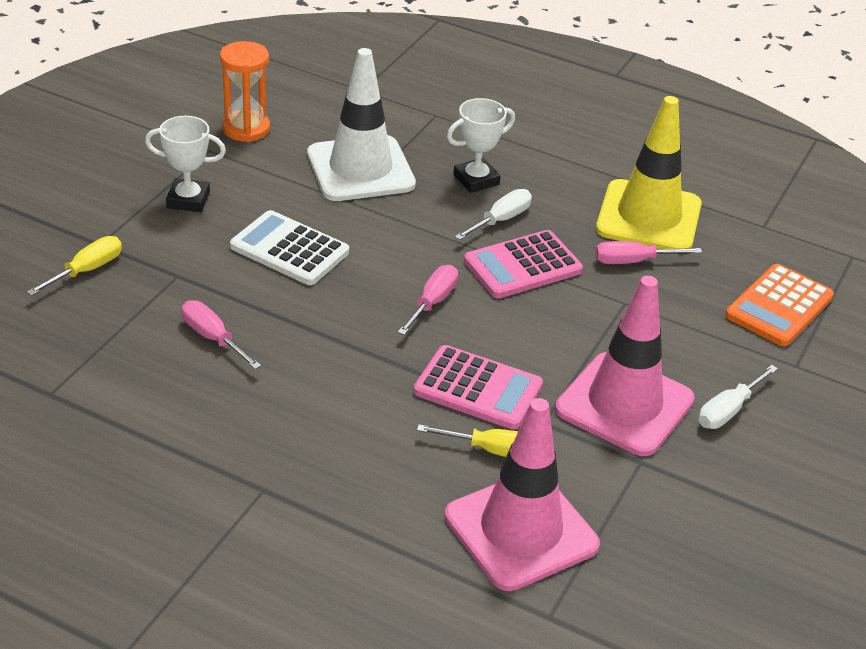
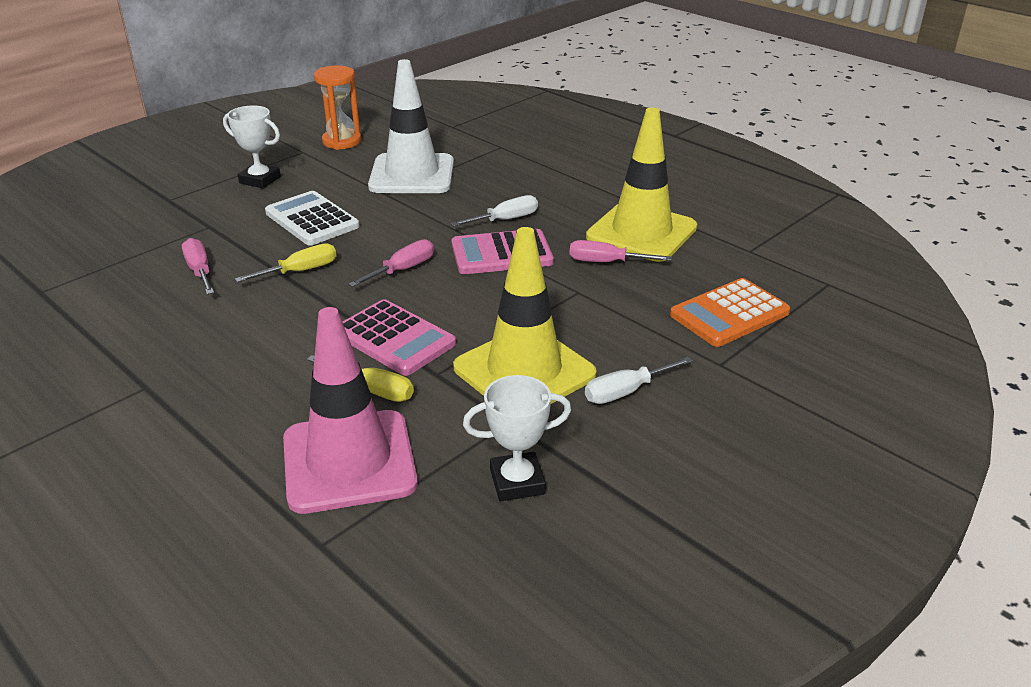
camera: 20 degrees right, 5 degrees down
yellow screwdriver [27,236,122,296] -> yellow screwdriver moved to [235,243,336,282]
white trophy [447,98,515,193] -> white trophy moved to [463,375,571,501]
pink traffic cone [555,276,695,456] -> yellow traffic cone [453,227,597,404]

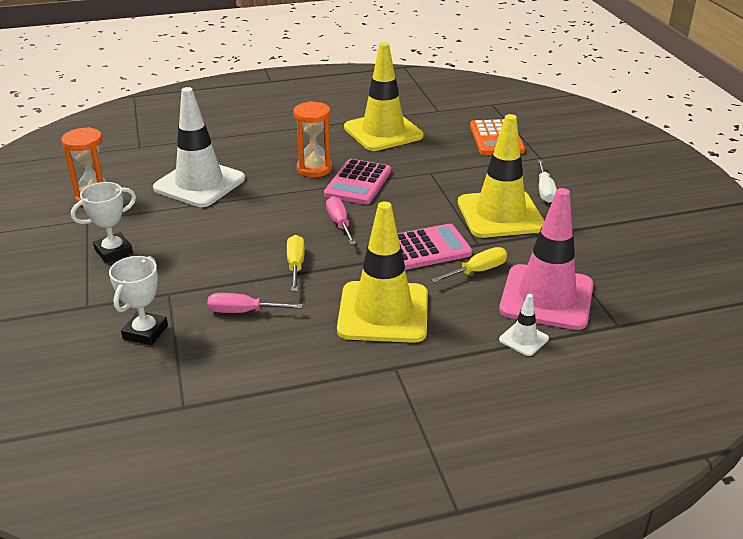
camera: 60 degrees left, 0 degrees up
white calculator [265,191,359,245] -> none
white screwdriver [451,195,538,227] -> orange hourglass [293,101,332,177]
white trophy [463,375,571,501] -> white trophy moved to [109,256,168,346]
pink screwdriver [569,240,672,262] -> none
none -> yellow traffic cone [337,202,428,343]
none -> white traffic cone [499,294,549,356]

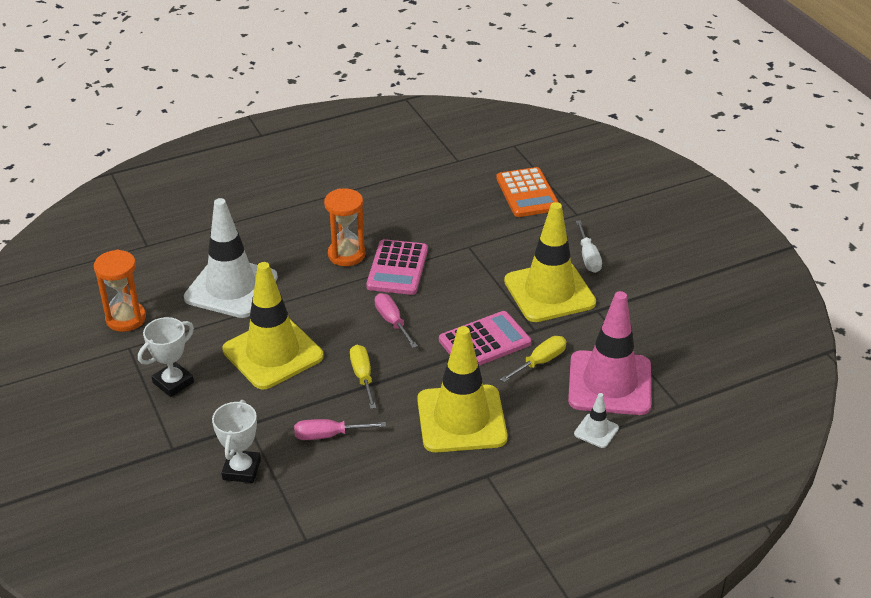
camera: 10 degrees left, 5 degrees up
yellow traffic cone [344,42,424,151] -> yellow traffic cone moved to [222,262,324,389]

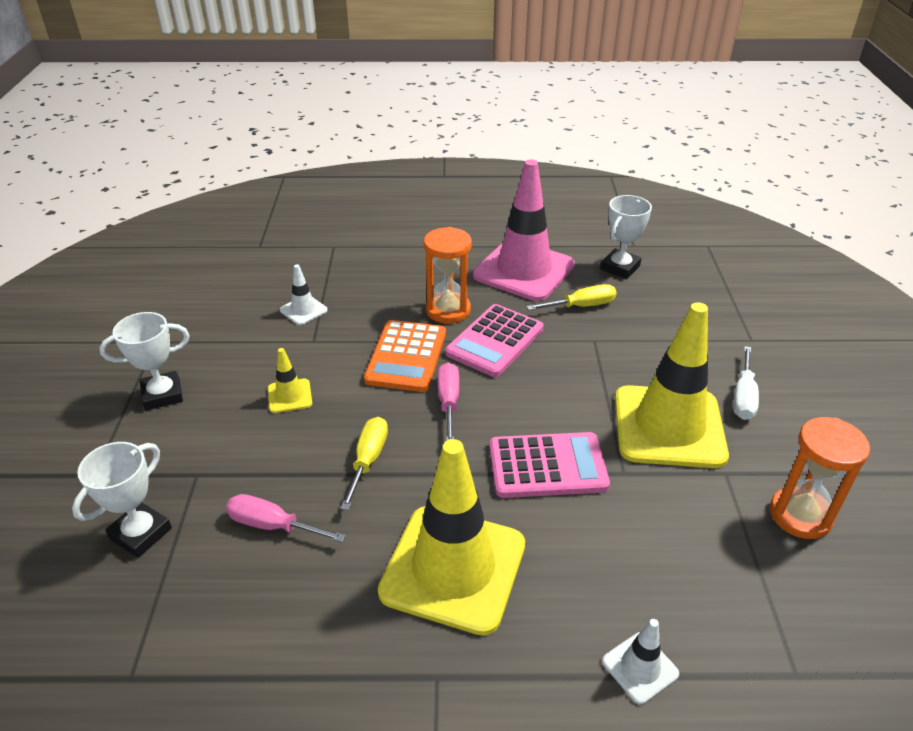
camera: 25 degrees right, 0 degrees up
orange hourglass [94,250,146,332] -> orange hourglass moved to [770,417,870,539]
white traffic cone [184,198,278,318] -> white traffic cone [280,264,328,325], size x0.42
yellow traffic cone [222,262,324,389] -> yellow traffic cone [268,348,312,413], size x0.42
orange calculator [496,167,559,217] -> orange calculator moved to [364,320,446,392]
yellow screwdriver [500,336,566,382] -> yellow screwdriver moved to [526,284,617,310]
pink traffic cone [568,291,651,415] -> pink traffic cone moved to [473,159,575,301]
none -> white trophy [601,195,652,279]

